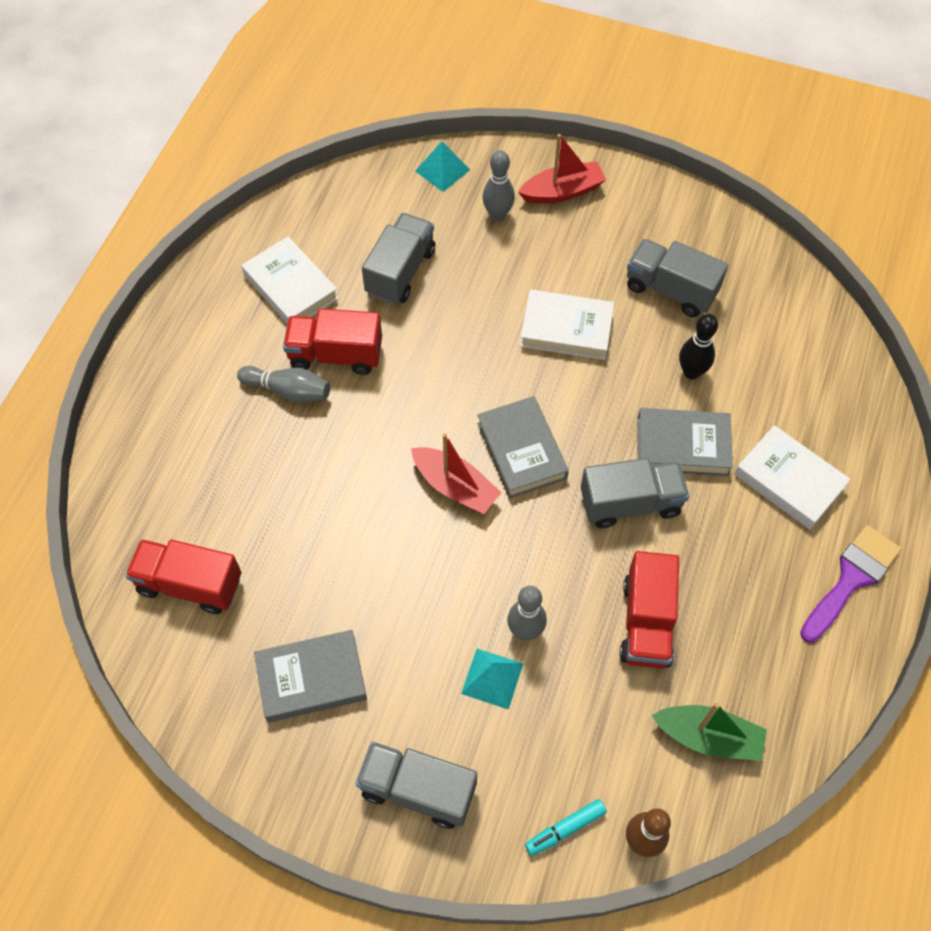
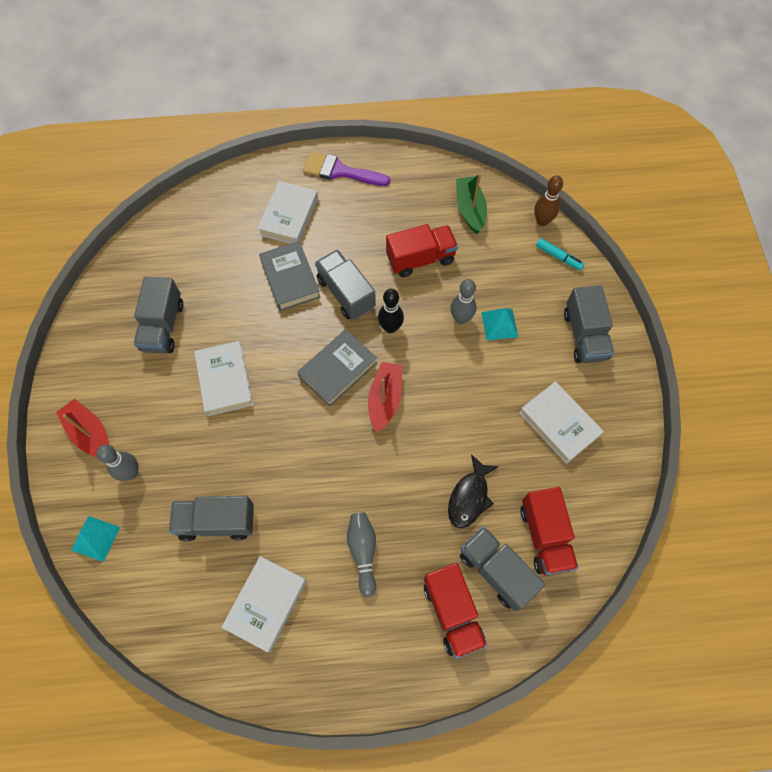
camera: 115 degrees left, 5 degrees up
grey book [254,630,367,723] -> white book [519,381,604,464]
red truck [283,308,382,375] -> red truck moved to [424,563,487,659]
black bowling pin [679,314,718,379] -> black bowling pin moved to [378,289,404,333]
none -> black fish [448,454,499,528]
none -> grey truck [460,526,545,611]

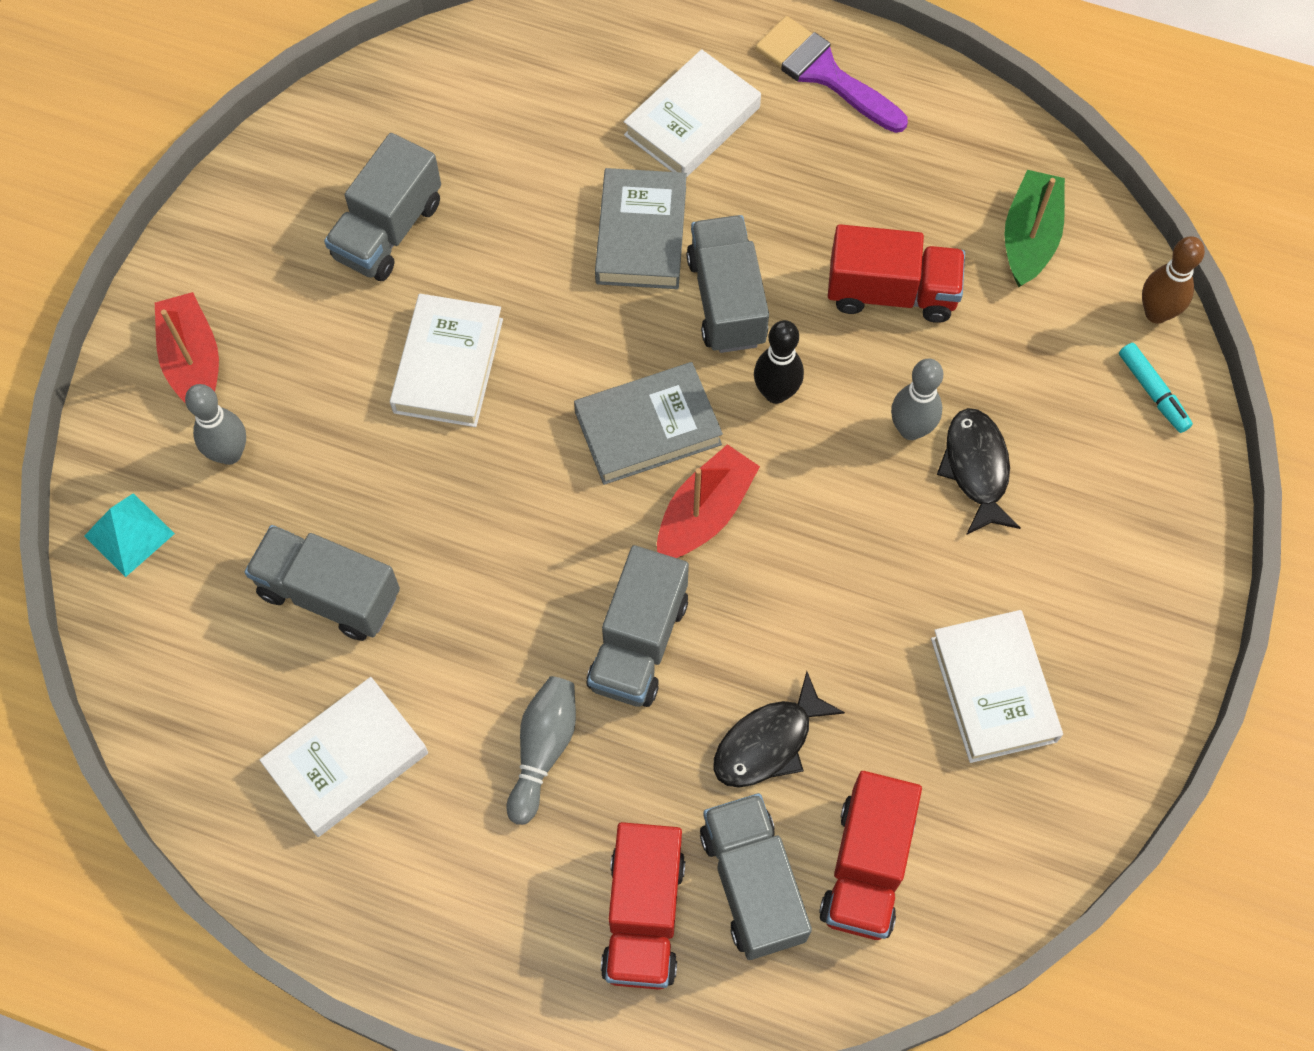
camera: 25 degrees right, 0 degrees up
turquoise pyramid [481,308,518,340] -> black fish [937,408,1021,535]
grey truck [564,285,614,363] -> grey truck moved to [587,545,689,707]

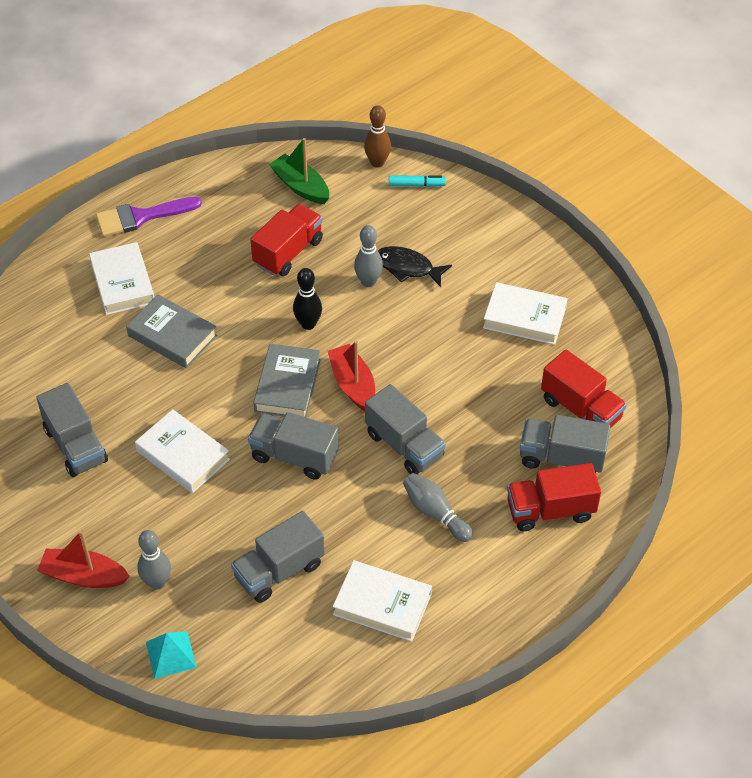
camera: 60 degrees left, 15 degrees down
white book [260,677,428,837] -> white book turned 60 degrees counterclockwise [333,560,432,642]
red truck [601,822,685,990] -> red truck turned 135 degrees clockwise [507,463,601,531]
grey truck [686,215,769,353] -> grey truck moved to [248,412,339,480]
black fish [713,672,845,788] -> none

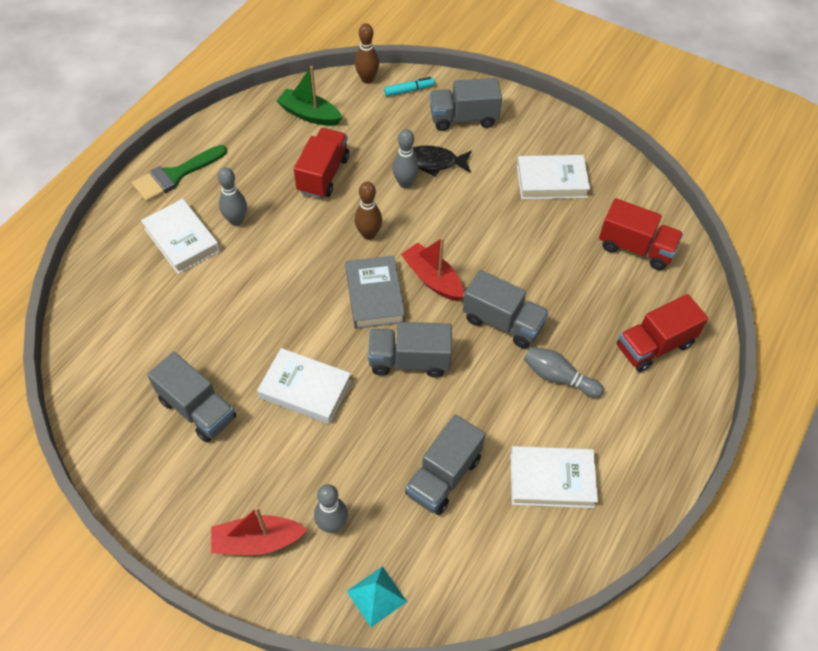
camera: 20 degrees left, 5 degrees up
purple brush [96,197,202,237] -> green brush [132,145,227,202]
grey book [126,294,218,368] -> none
black bowling pin [293,268,322,330] -> brown bowling pin [355,182,382,240]
grey truck [520,415,611,473] -> grey truck moved to [430,78,502,131]
none -> grey bowling pin [218,167,247,226]

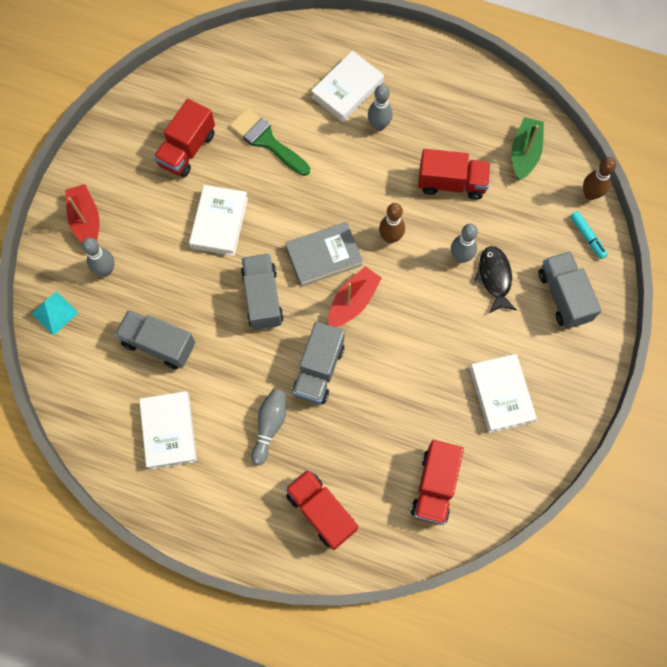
camera: 80 degrees right, 15 degrees up
green brush [132,145,227,202] -> green brush moved to [230,108,310,176]
grey truck [147,352,236,442] -> red truck [154,98,215,177]

